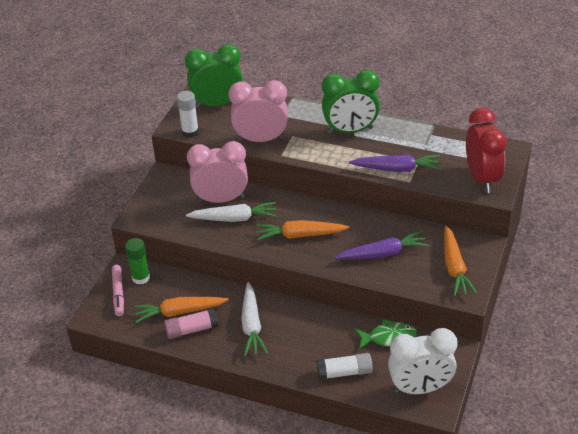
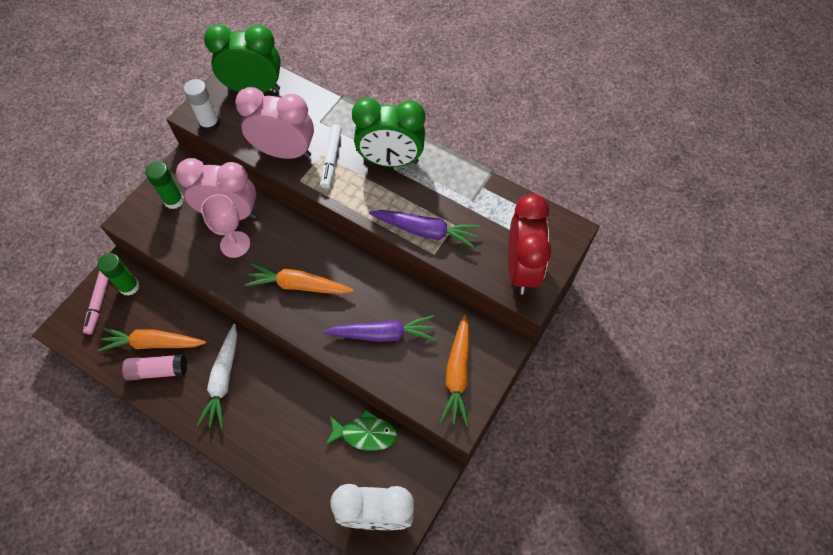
camera: 10 degrees right, 20 degrees up
white carrot [186,202,277,222] -> pink goblet [201,194,250,258]
white glue stick [317,353,373,380] -> none
none -> green glue stick [145,161,184,209]
none -> white marker [321,124,342,189]

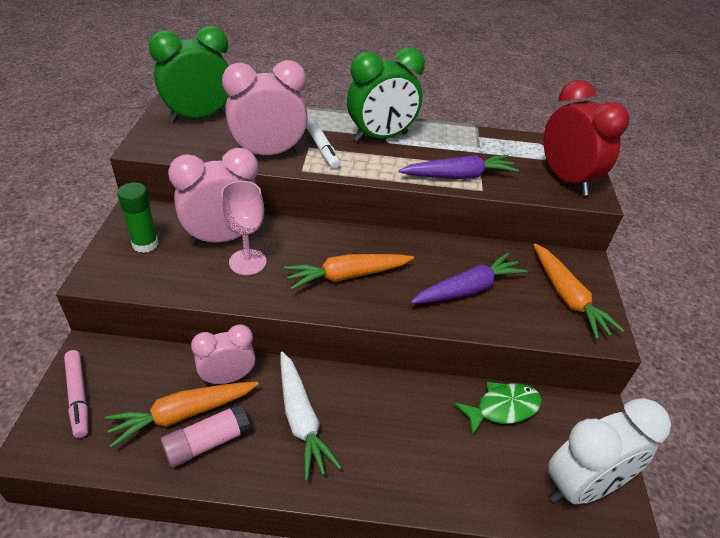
camera: 30 degrees left, 20 degrees down
green glue stick [97,253,139,296] -> none
white glue stick [184,79,220,132] -> none
none -> pink clock [191,324,255,384]

